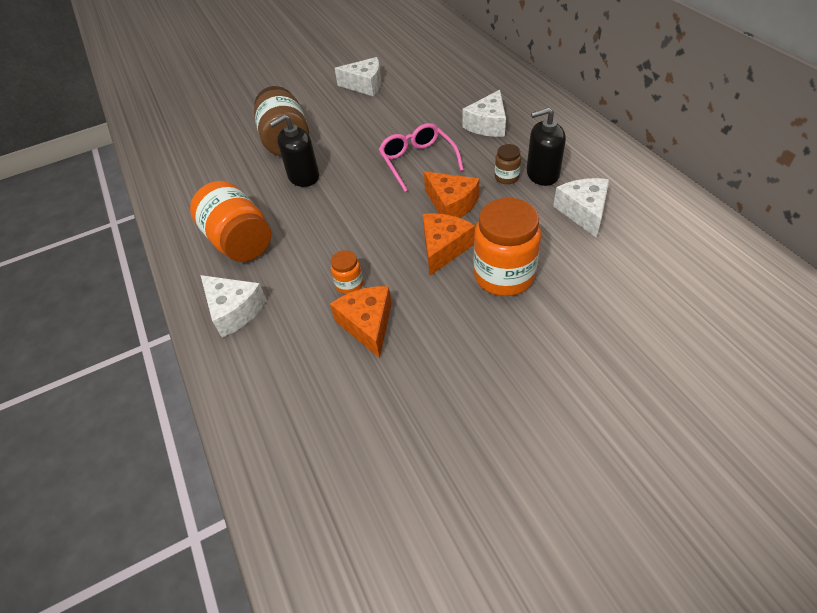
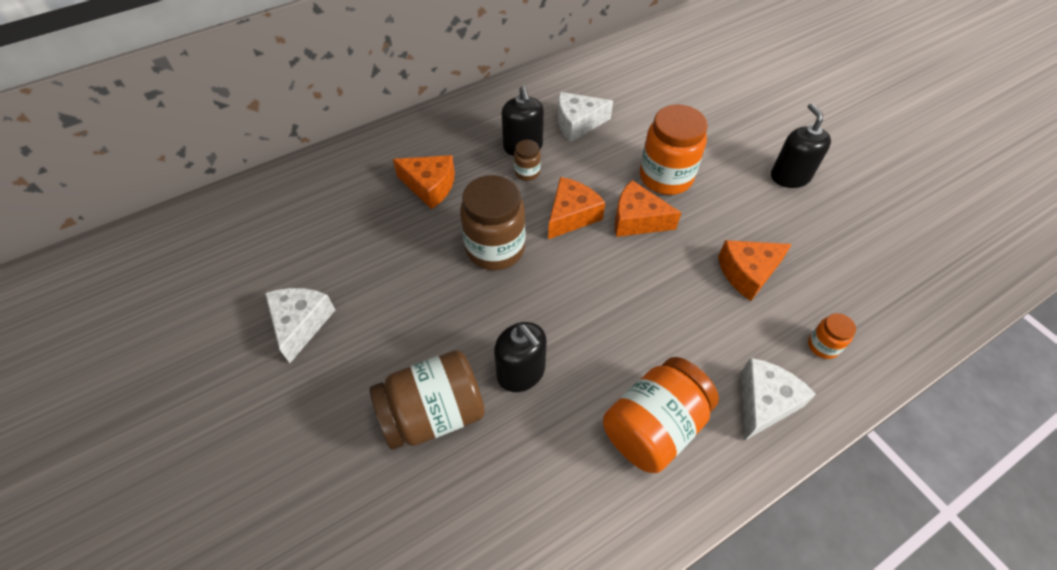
camera: 100 degrees left, 5 degrees up
orange jar [331,250,363,294] -> orange jar moved to [808,313,856,359]
pink glasses [379,123,464,192] -> brown jar [460,175,525,270]
white cheese [462,90,506,137] -> orange cheese [393,155,455,209]
none -> black soap dispenser [771,103,831,188]

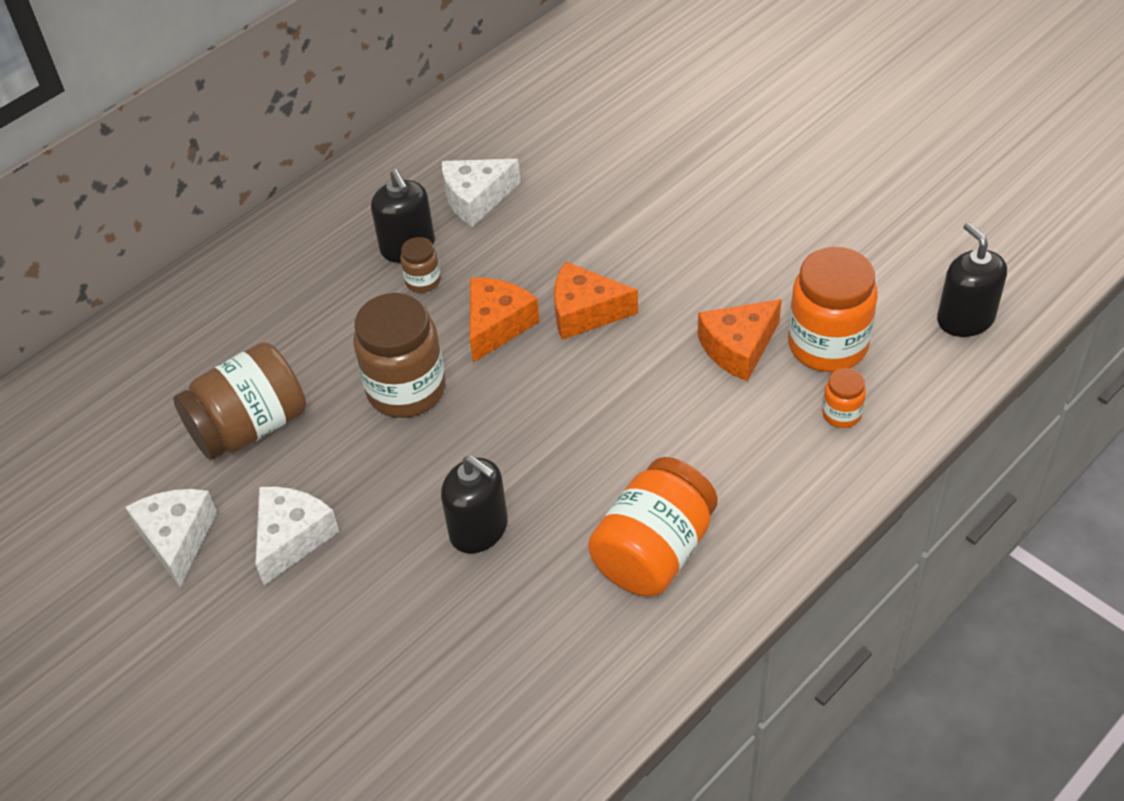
camera: 10 degrees left, 5 degrees down
brown jar [370,350,485,450] -> brown jar moved to [173,342,306,460]
orange cheese [393,155,455,209] -> none
orange jar [640,105,708,195] -> orange jar moved to [788,247,878,372]
white cheese [741,358,816,440] -> white cheese moved to [255,487,339,585]
black soap dispenser [771,103,831,188] -> black soap dispenser moved to [937,222,1007,337]

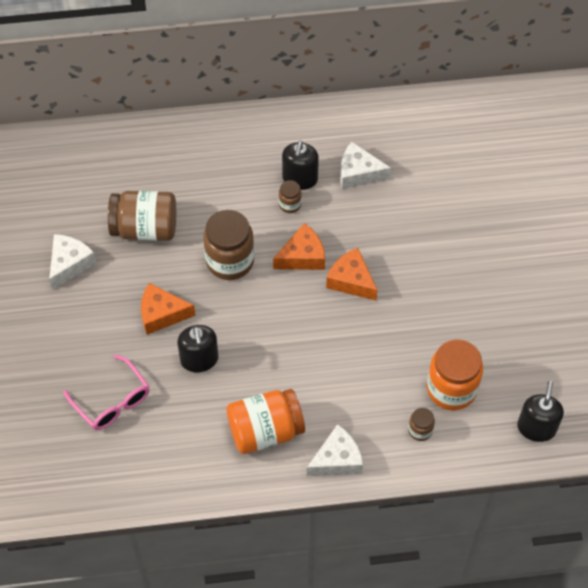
camera: 35 degrees right, 10 degrees up
white cheese [255,487,339,585] -> white cheese moved to [307,424,363,476]
orange cheese [698,299,782,381] -> orange cheese moved to [141,283,195,335]
orange jar [822,368,866,428] -> brown jar [408,408,435,441]
none -> pink glasses [63,355,149,430]

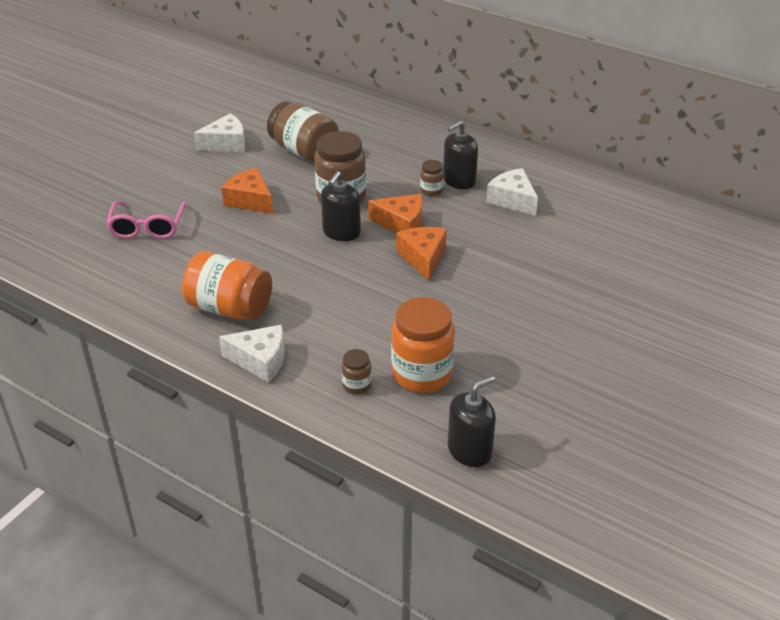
camera: 40 degrees right, 20 degrees down
black soap dispenser [177,325,219,372] -> black soap dispenser moved to [321,171,361,241]

